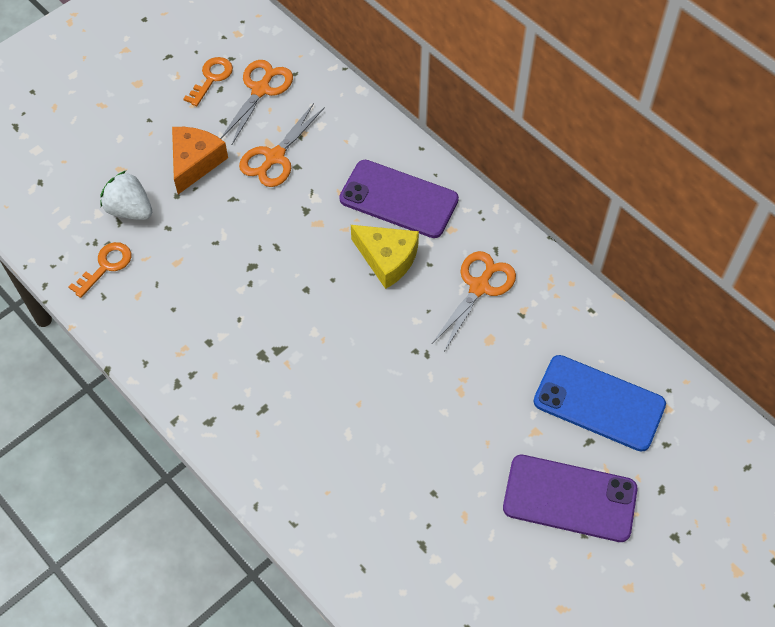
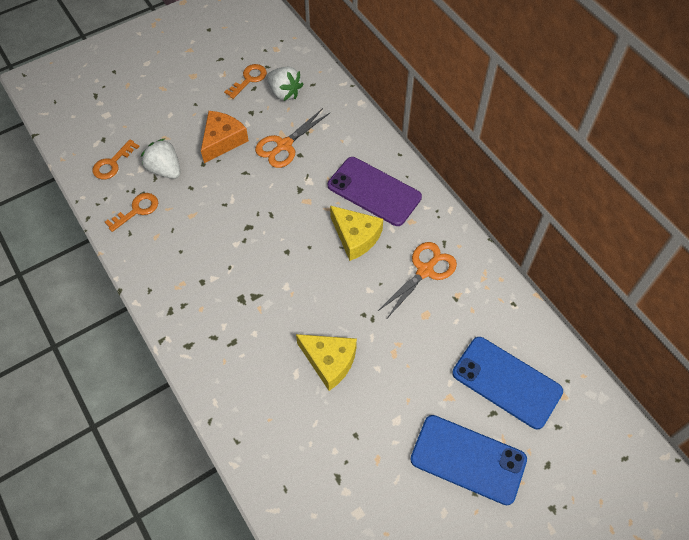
camera: 10 degrees right, 0 degrees up
orange scissors [220,60,293,146] -> white strawberry [267,67,304,101]
purple phone [503,455,638,542] -> blue phone [410,415,527,505]
none -> orange key [93,140,140,179]
none -> yellow cheese [296,334,357,391]

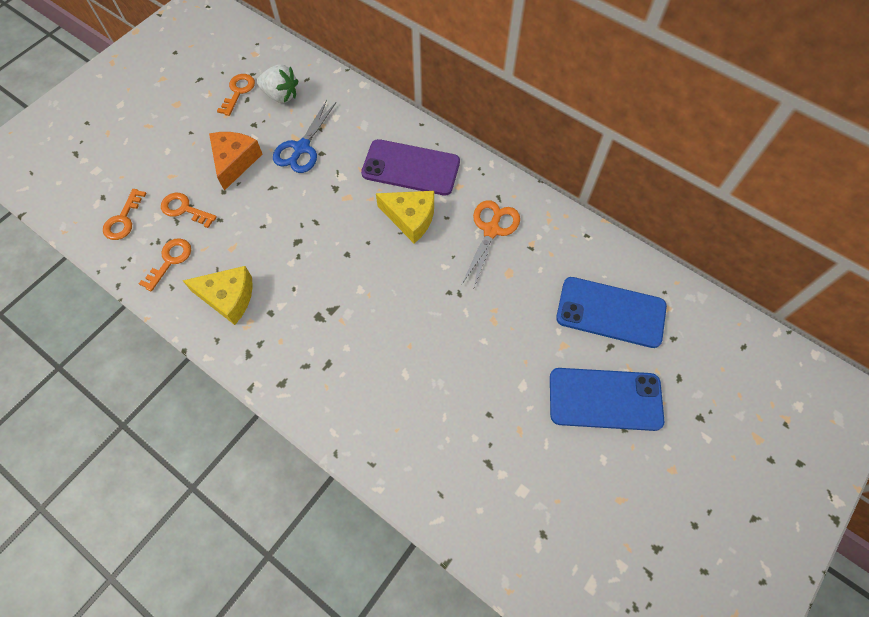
camera: 20 degrees left, 5 degrees up
white strawberry [141,138,180,179] -> orange key [161,193,217,228]
orange scissors [255,108,330,168] -> blue scissors [273,100,336,173]
yellow cheese [296,334,357,391] -> yellow cheese moved to [183,266,253,325]

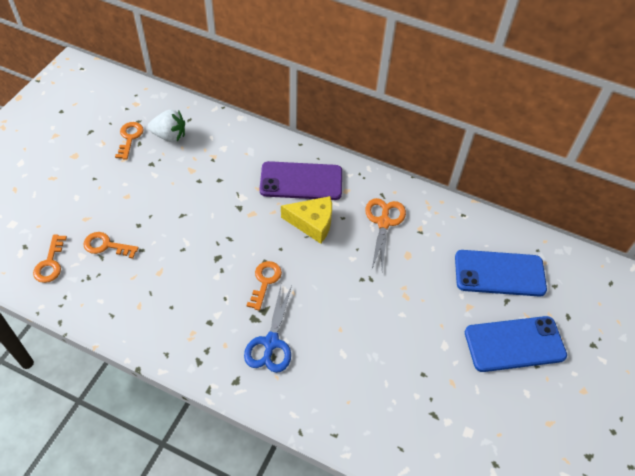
camera: 15 degrees left, 10 degrees down
orange key [139,238,191,292] -> orange key moved to [246,261,282,311]
yellow cheese [183,266,253,325] -> none
orange cheese [209,132,262,191] -> none
blue scissors [273,100,336,173] -> blue scissors moved to [244,286,292,373]

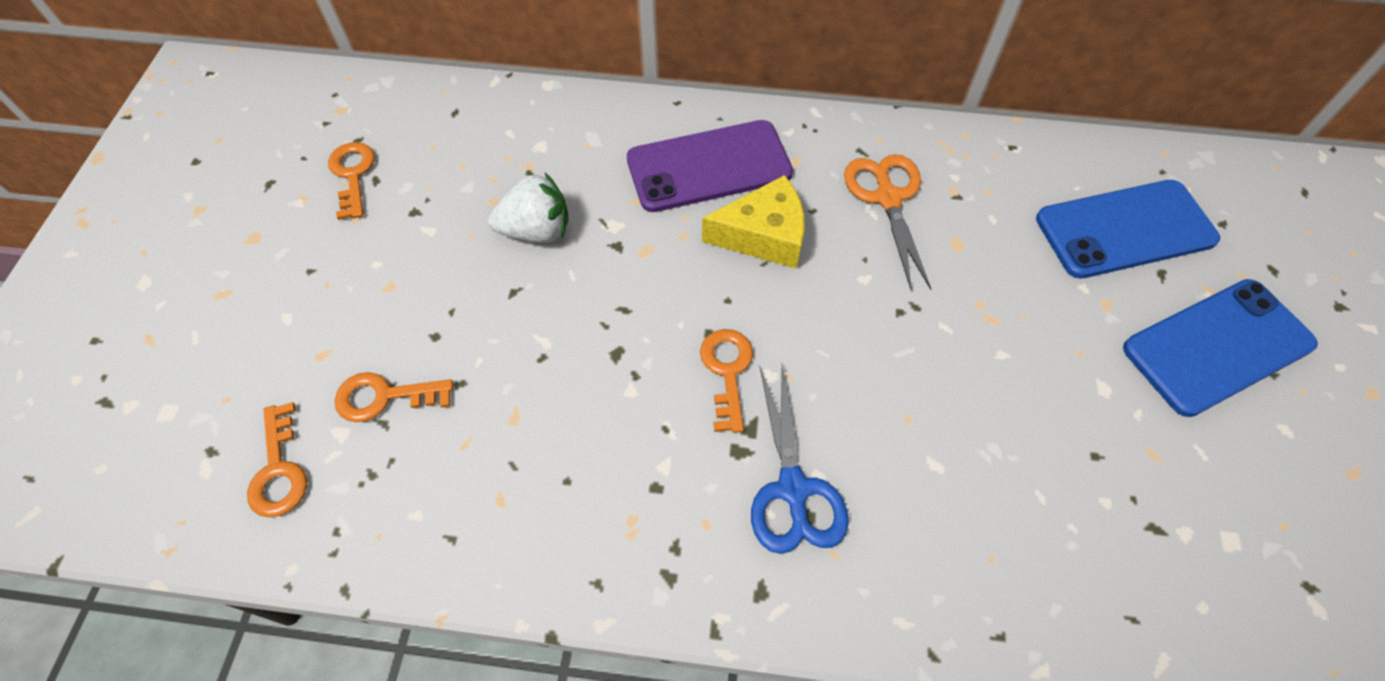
camera: 15 degrees left, 5 degrees up
white strawberry [148,110,185,142] -> white strawberry moved to [488,173,568,243]

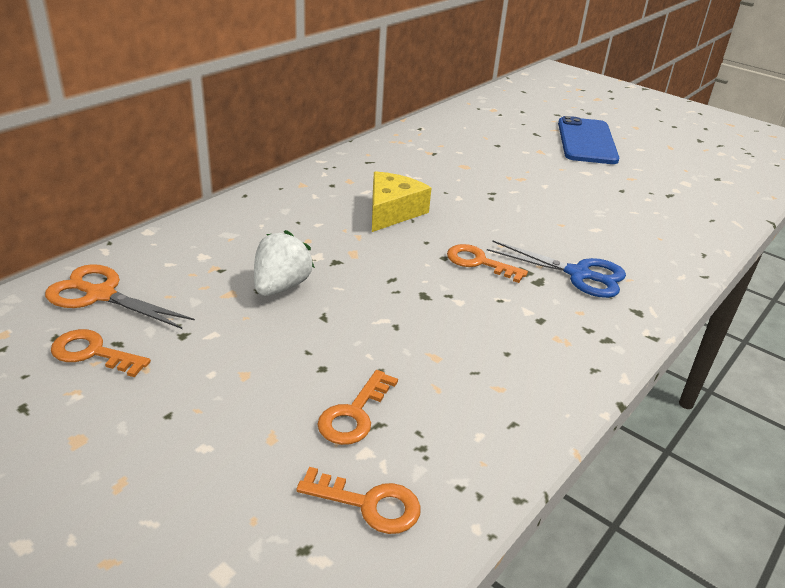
camera: 60 degrees left, 25 degrees down
purple phone [627,120,793,212] -> none
orange scissors [844,154,931,291] -> orange scissors moved to [45,264,195,329]
blue phone [1036,180,1220,279] -> none

